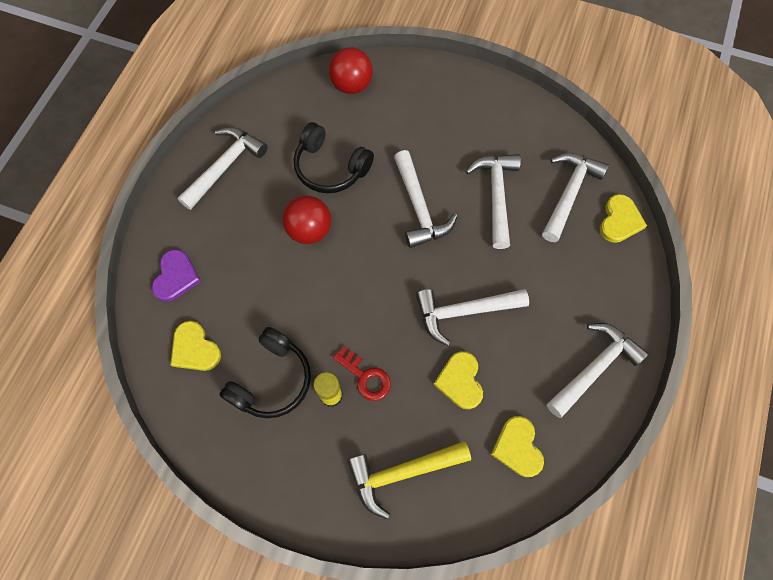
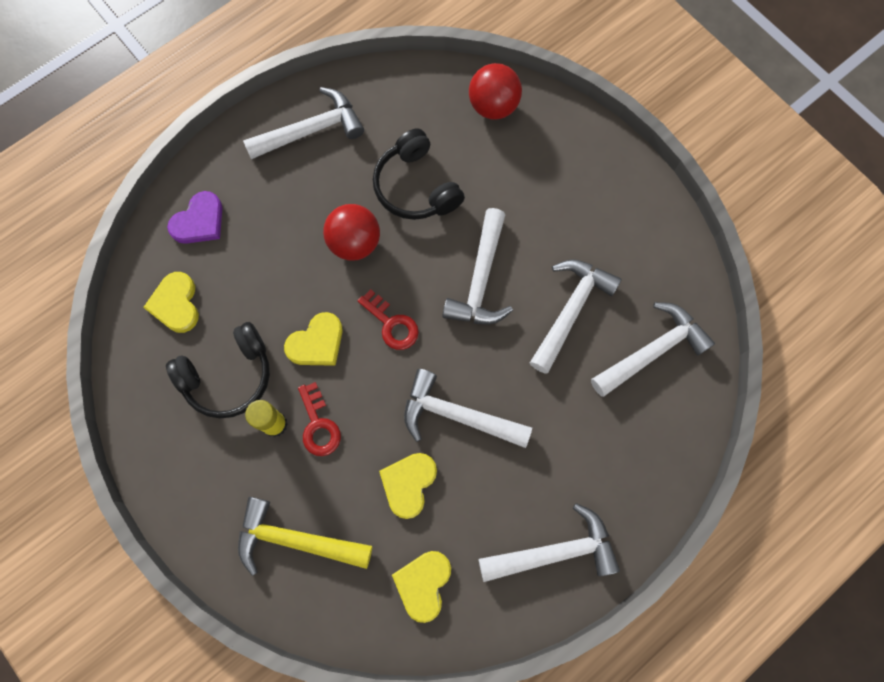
camera: 30 degrees right, 5 degrees up
yellow heart [600,194,647,243] -> yellow heart moved to [284,312,343,366]
none -> red key [358,289,419,350]

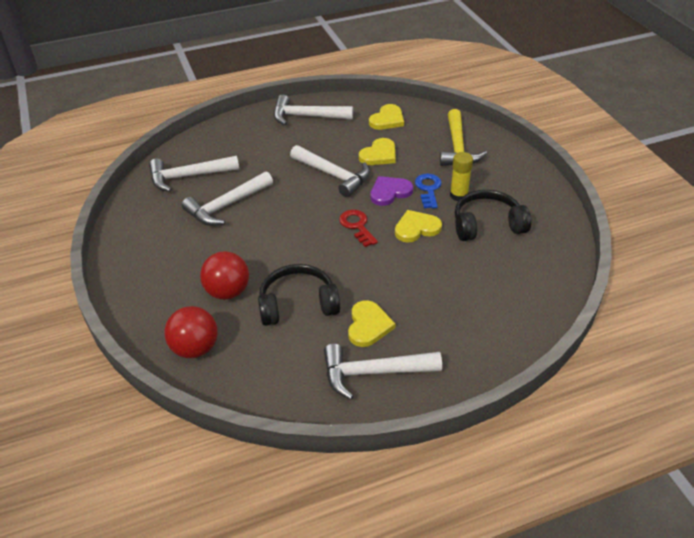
camera: 160 degrees left, 30 degrees down
yellow heart [143,272,199,333] -> yellow heart moved to [348,300,396,347]
purple heart [167,191,222,244] -> purple heart moved to [370,176,413,206]
yellow hammer [238,497,372,576] -> yellow hammer turned 60 degrees clockwise [440,109,487,166]
red key [298,382,341,456] -> blue key [415,174,442,208]
red ball [323,204,380,261] -> red ball moved to [200,251,249,300]
black headphones [373,128,465,220] -> black headphones turned 90 degrees counterclockwise [258,264,340,326]
white hammer [442,208,513,324] -> none

